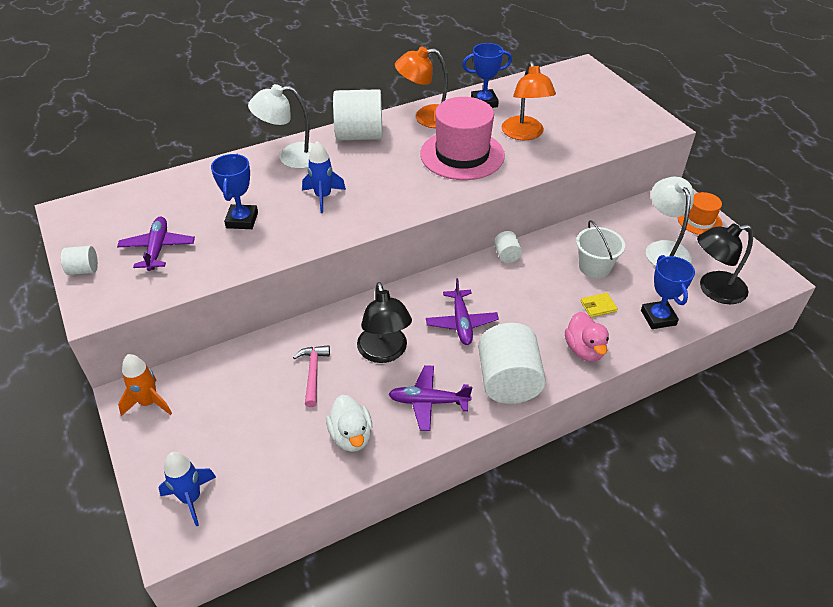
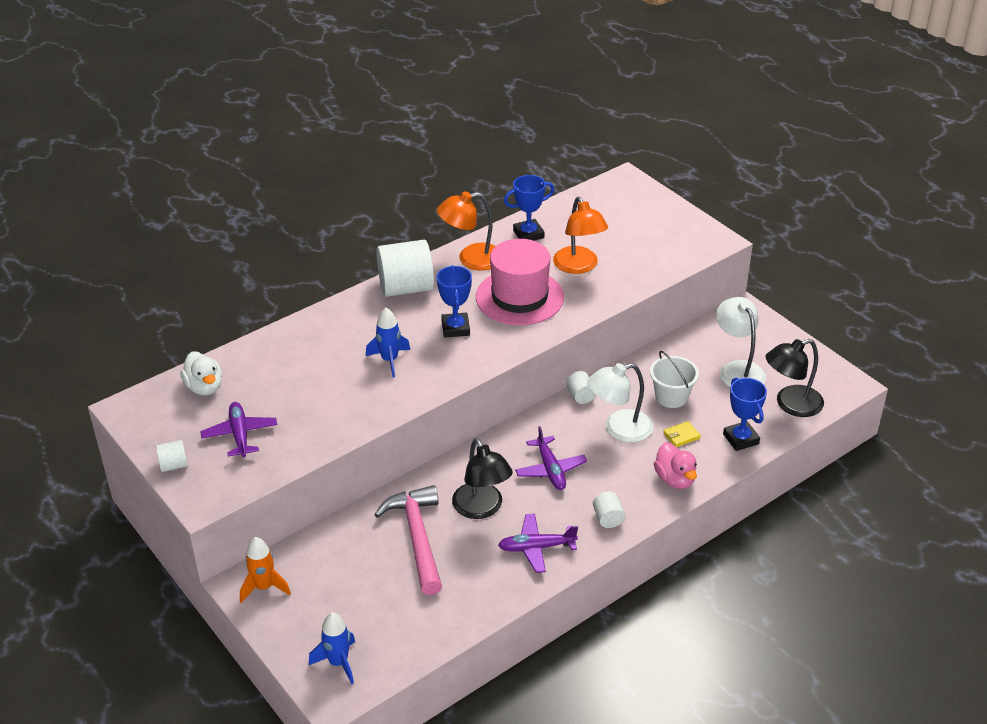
camera: 10 degrees left, 5 degrees down
blue trophy [211,154,258,229] -> blue trophy moved to [437,265,472,338]
white lamp [248,84,314,169] -> white lamp moved to [587,363,653,443]
pink hammer [293,345,330,407] -> pink hammer [374,485,442,595], size x1.82
white duck [326,395,372,452] -> white duck moved to [180,351,222,396]
white cylinder [478,323,546,404] -> white cylinder [593,492,625,528], size x0.47
orange hat [678,192,722,235] -> none

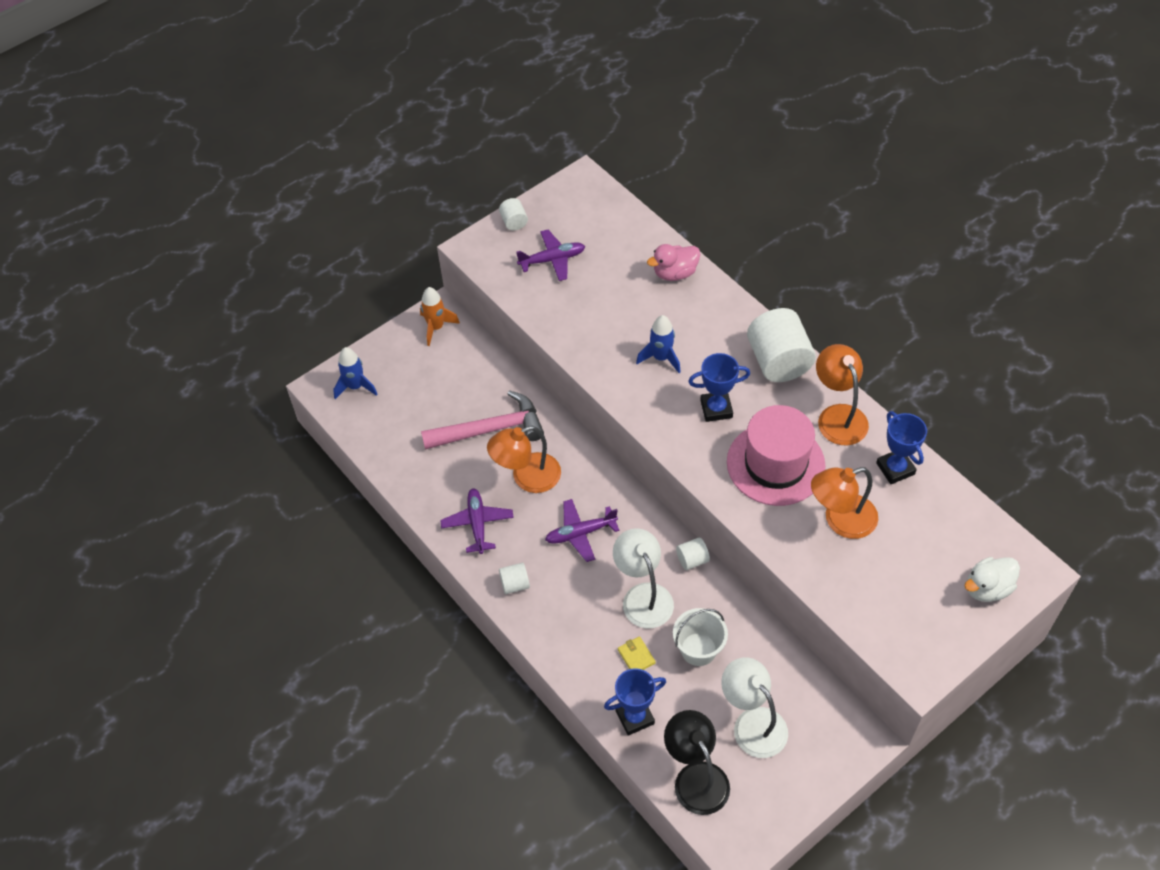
camera: 90 degrees right, 15 degrees up
white duck [180,351,222,396] -> white duck moved to [965,557,1020,602]
black lamp [452,438,513,519] -> orange lamp [487,426,561,493]
pink duck [654,443,697,489] -> pink duck moved to [647,244,700,281]
white lamp [716,297,766,388] -> white lamp turned 105 degrees counterclockwise [721,657,788,758]

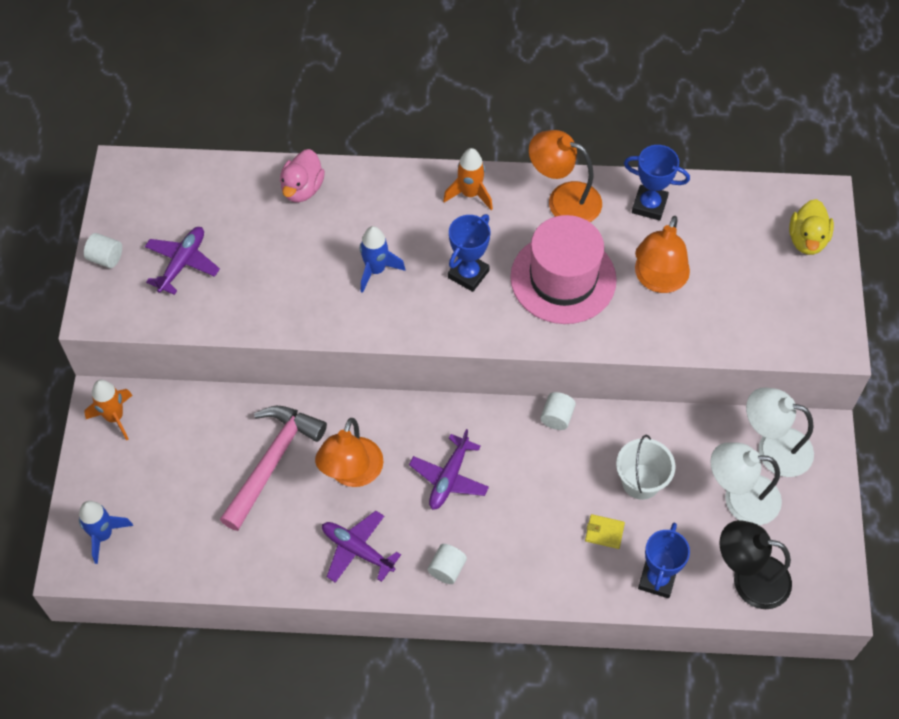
camera: 50 degrees left, 5 degrees up
white lamp [613,528,674,628] -> white lamp moved to [746,387,814,477]
white cylinder [747,308,816,382] -> orange rocket [443,148,493,210]
white duck [965,557,1020,602] -> yellow duck [789,199,834,255]

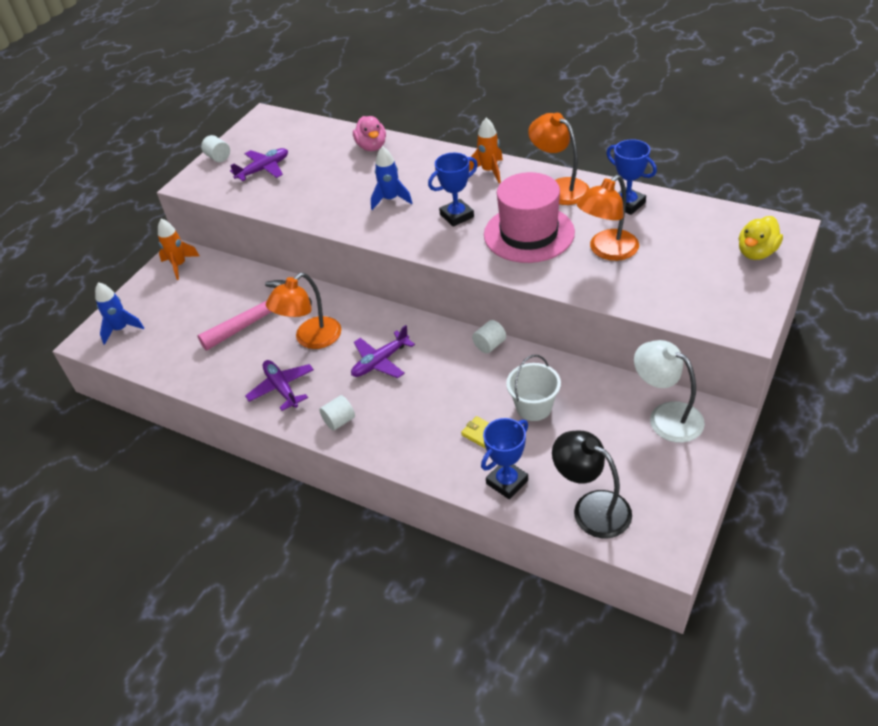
camera: 30 degrees right, 15 degrees down
pink duck [280,149,325,202] -> pink duck turned 60 degrees counterclockwise [353,116,386,151]
white lamp [710,442,782,525] -> none

